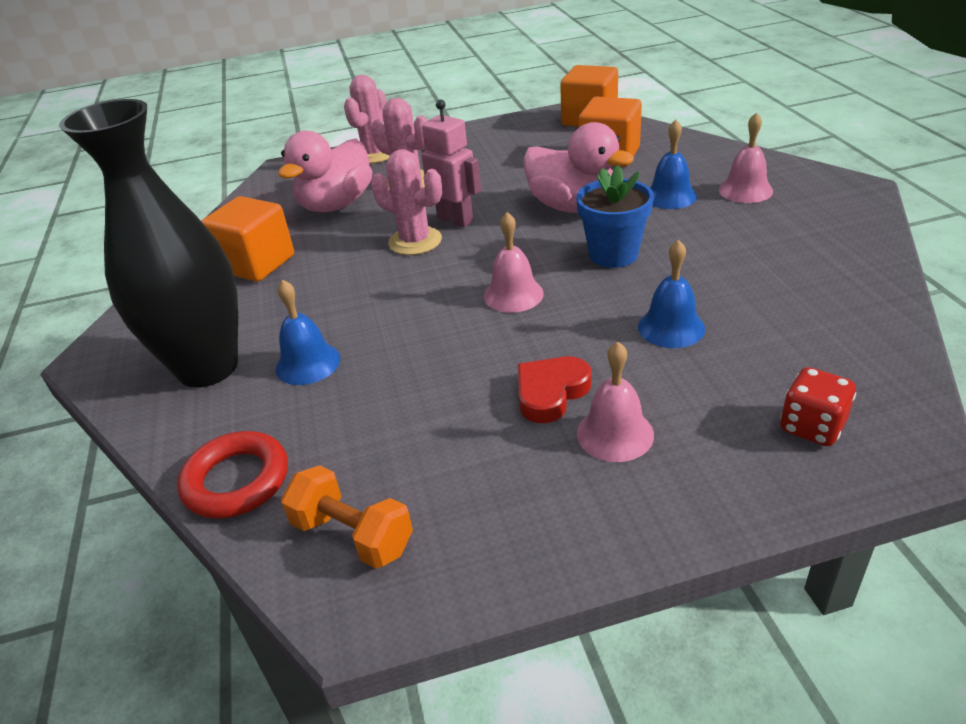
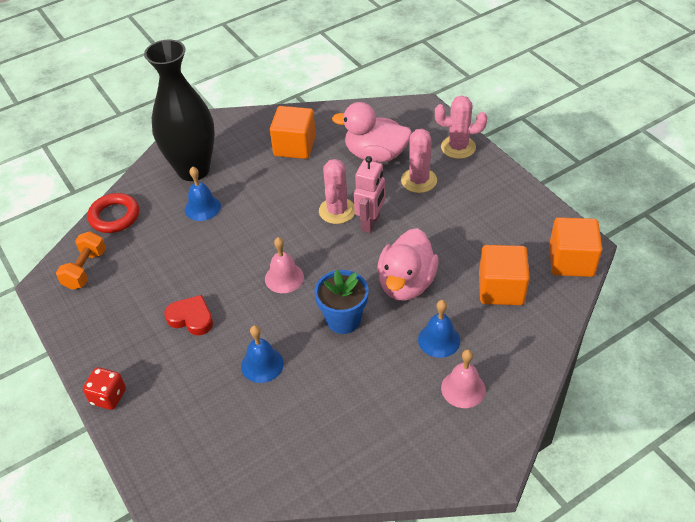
camera: 70 degrees right, 10 degrees up
pink bell [577,341,654,462] -> none
red dice [780,367,856,446] -> red dice moved to [83,367,126,410]

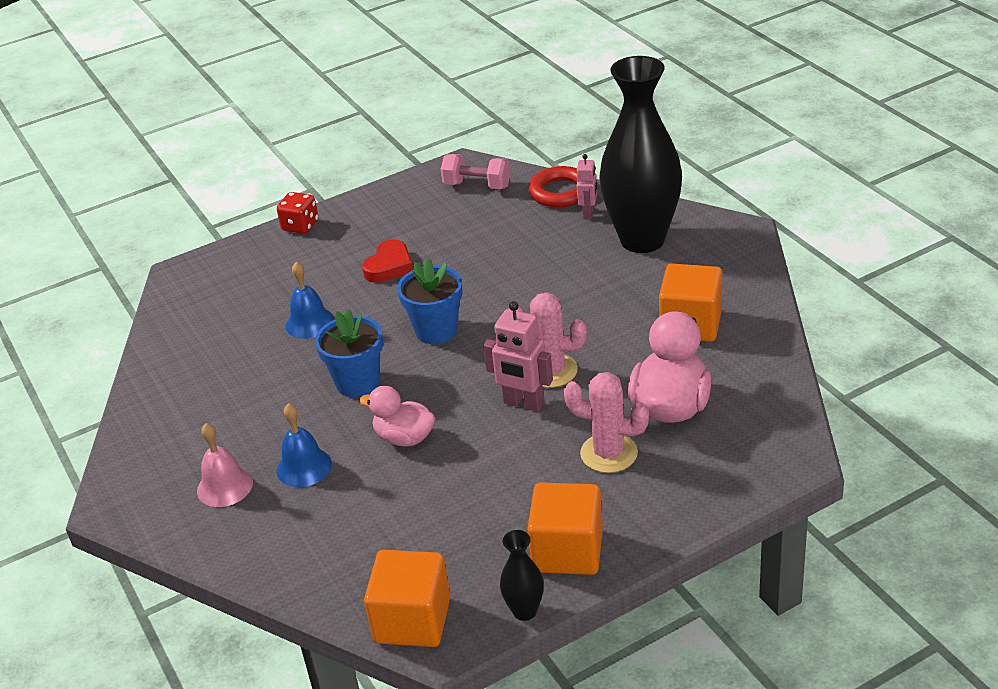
camera: 95 degrees right, 10 degrees down
orange dumbbell [56,231,106,290] -> pink dumbbell [441,154,511,189]
blue bell [185,167,221,221] -> none
pink bell [265,237,304,293] -> blue flower pot [397,258,463,344]
pink duck [377,228,439,301] -> pink duck [359,386,435,447], size x0.64
pink cactus [435,96,487,159] -> none
orange cube [479,245,530,305] -> orange cube moved to [527,483,603,575]
none -> black vase [500,530,544,621]
none -> pink robot [576,154,597,219]

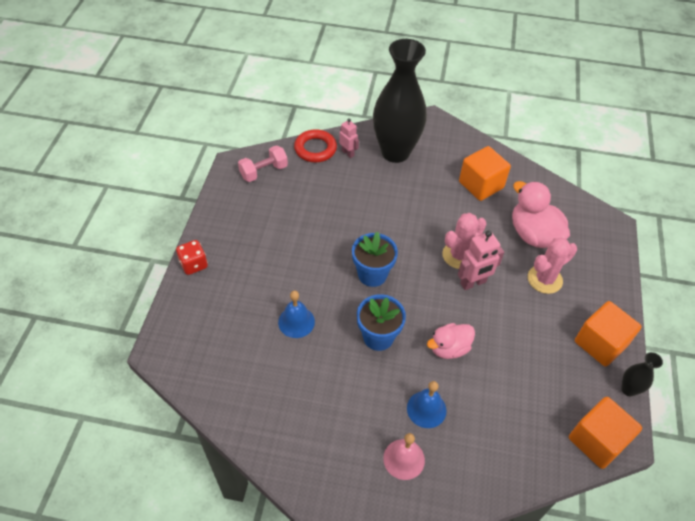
camera: 55 degrees left, 15 degrees up
red heart [362,239,413,283] -> none

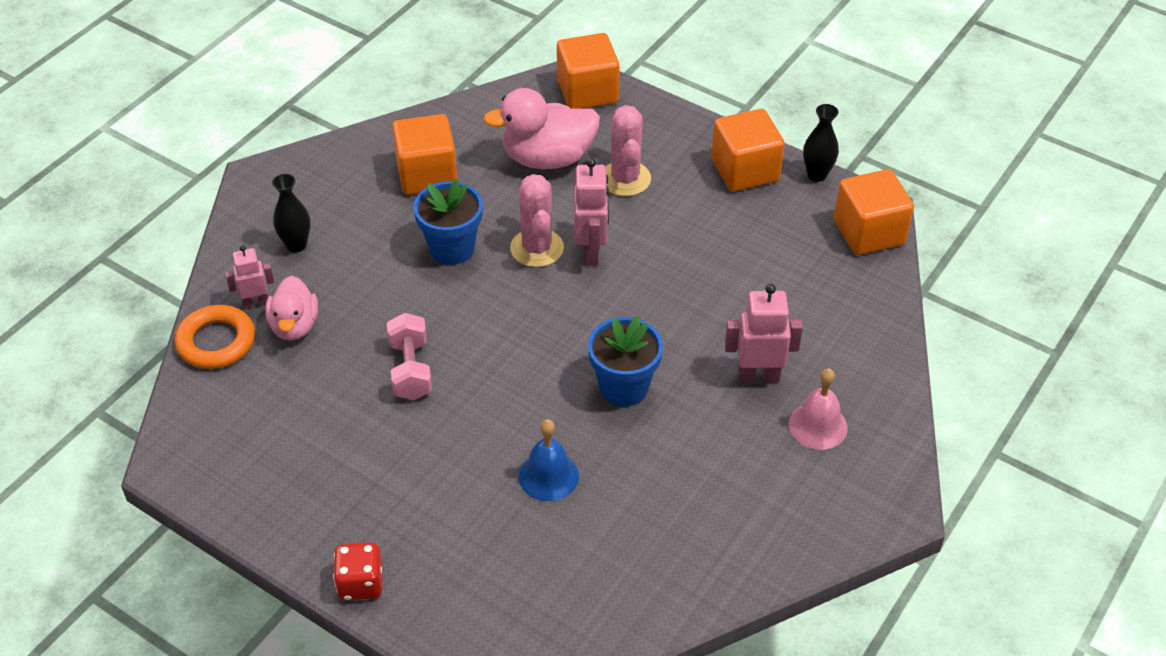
camera: 65 degrees left, 5 degrees down
pink dumbbell [238,145,288,182] -> pink dumbbell moved to [387,313,432,400]
red ring [294,129,337,162] -> orange ring [175,305,255,369]
blue flower pot [352,231,398,287] -> blue flower pot moved to [413,179,483,265]
black vase [373,39,427,163] -> black vase [272,174,311,252], size x0.41
blue bell [407,381,446,428] -> pink robot [725,284,803,383]
pink duck [427,323,475,359] -> pink duck moved to [265,276,318,340]
none -> orange cube [557,33,620,109]

